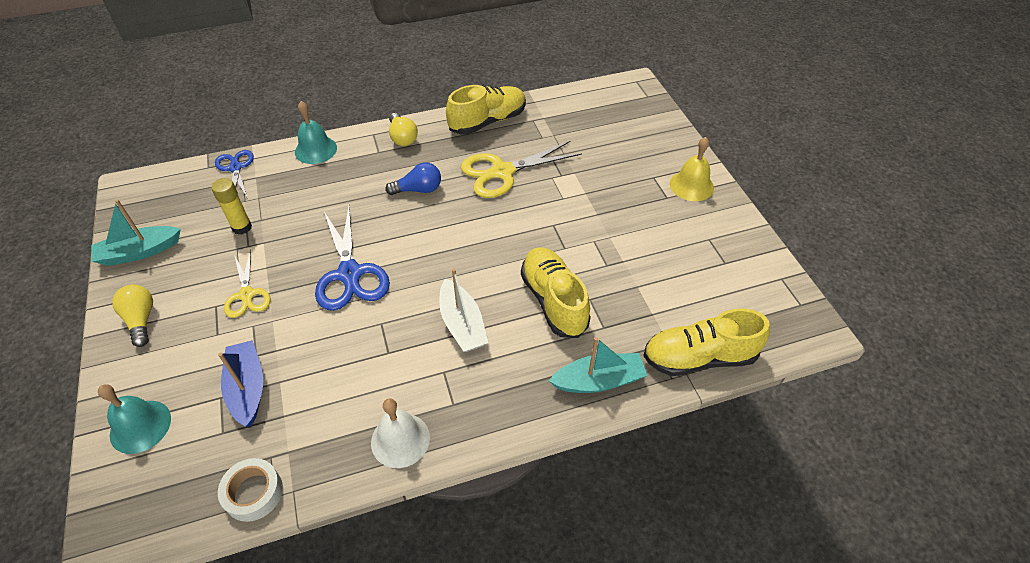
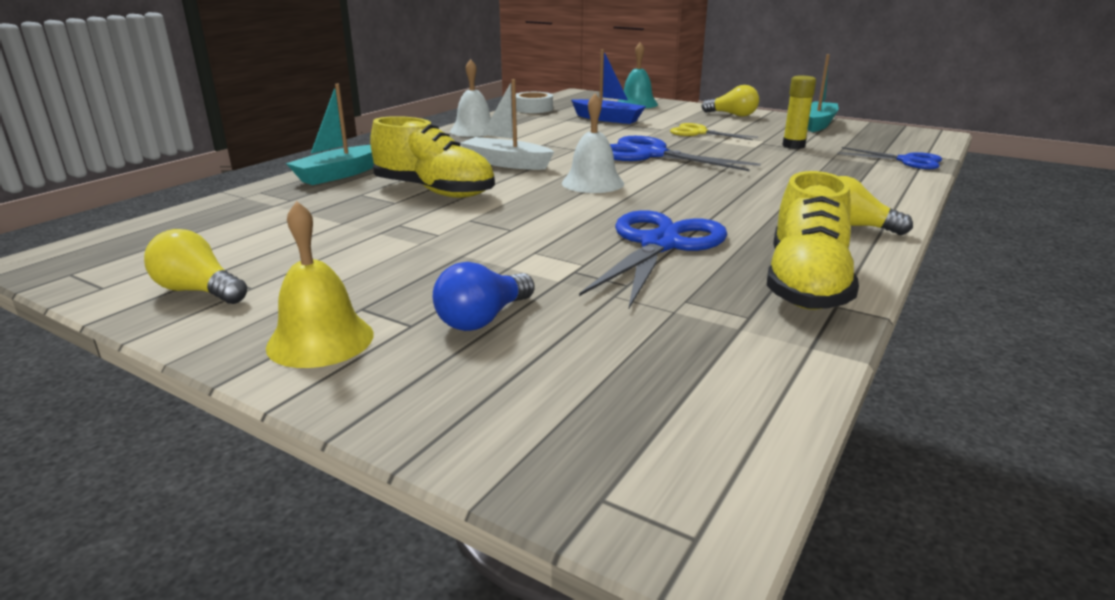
camera: 140 degrees right, 25 degrees down
turquoise bell [295,101,337,164] -> none
blue light bulb [385,162,441,195] -> blue light bulb moved to [433,262,534,331]
yellow scissors [461,141,582,198] -> blue scissors [579,210,728,308]
yellow shoe [643,309,770,376] -> none
none -> yellow light bulb [144,229,247,304]
none -> white bell [562,94,624,193]

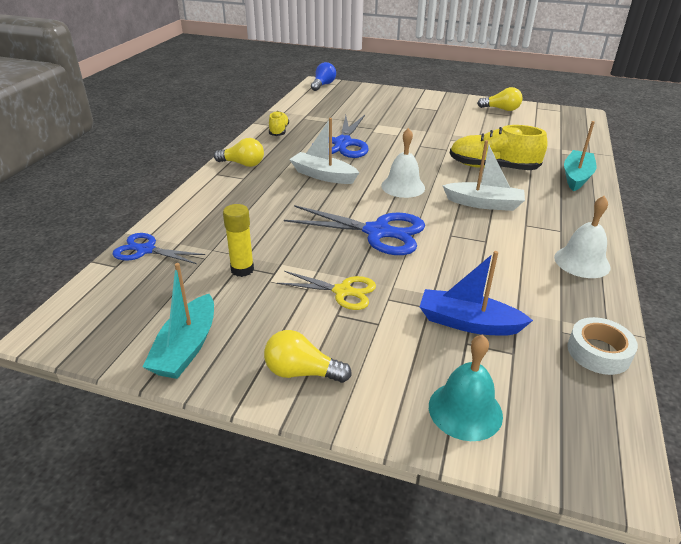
camera: 165 degrees right, 10 degrees up
yellow bell [266,201,374,368] -> none
blue light bulb [433,262,534,331] -> blue light bulb moved to [311,62,336,91]
yellow shoe [767,171,859,310] -> yellow shoe [269,111,289,136], size x0.56
none -> white boat [289,118,359,184]

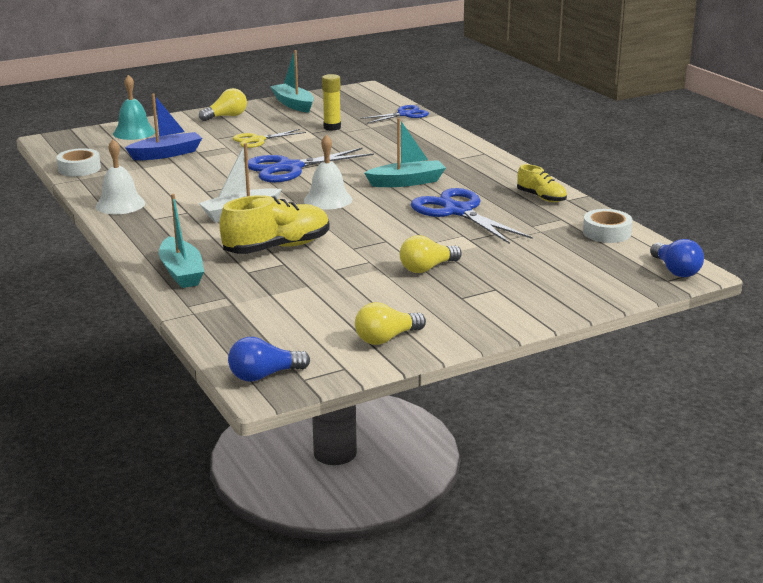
camera: 135 degrees right, 10 degrees down
yellow light bulb [214,138,264,167] -> yellow light bulb moved to [400,235,462,273]
white boat [289,118,359,184] -> turquoise boat [364,118,446,187]
none -> blue light bulb [228,337,310,382]
none -> white tape [583,209,633,243]

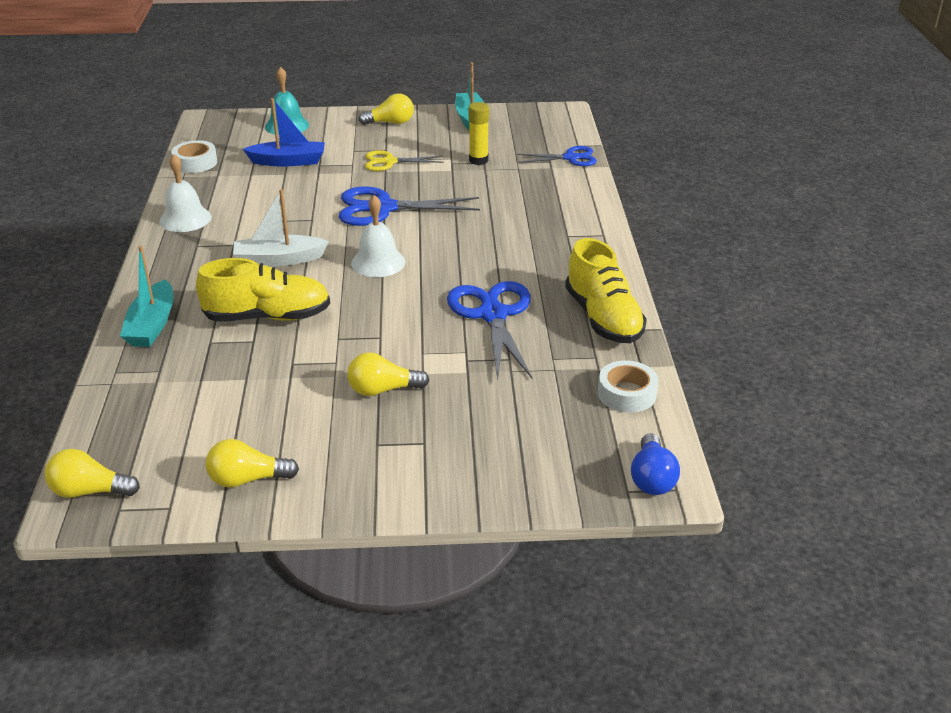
camera: 25 degrees right, 10 degrees up
blue light bulb [228,337,310,382] -> yellow light bulb [45,449,140,498]
turquoise boat [364,118,446,187] -> none
yellow shoe [517,164,567,202] -> yellow shoe [565,238,647,343], size x1.79

